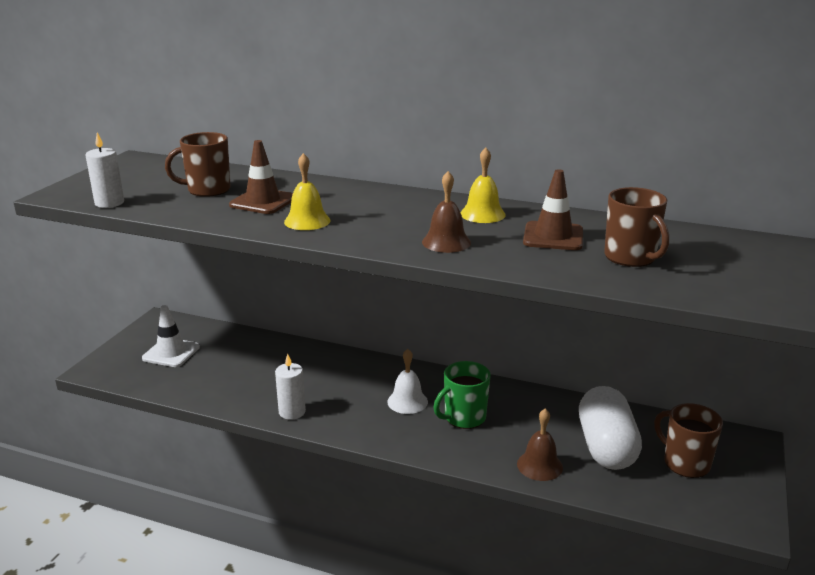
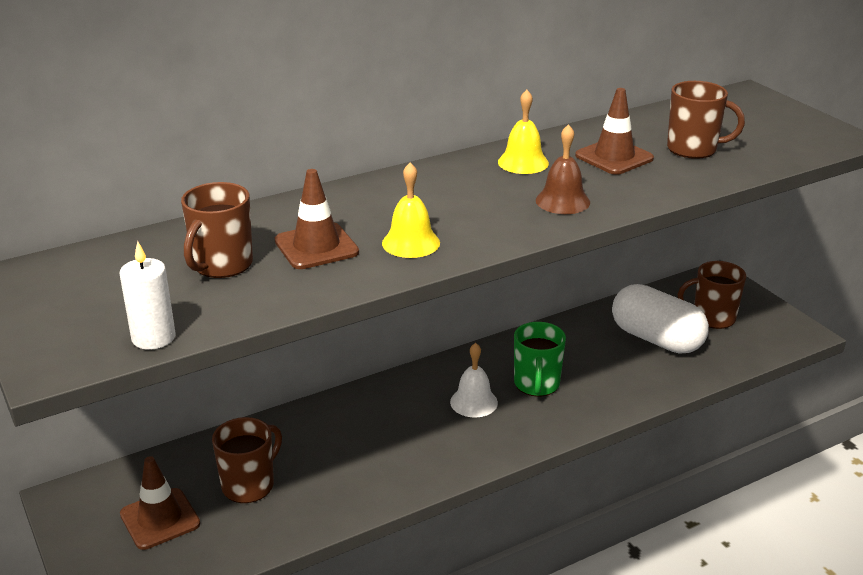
camera: 50 degrees left, 5 degrees up
white traffic cone [142,305,200,367] -> brown traffic cone [120,456,200,550]
white candle [275,353,306,420] -> none
brown bell [517,409,563,481] -> none
none -> brown mug [212,417,282,503]

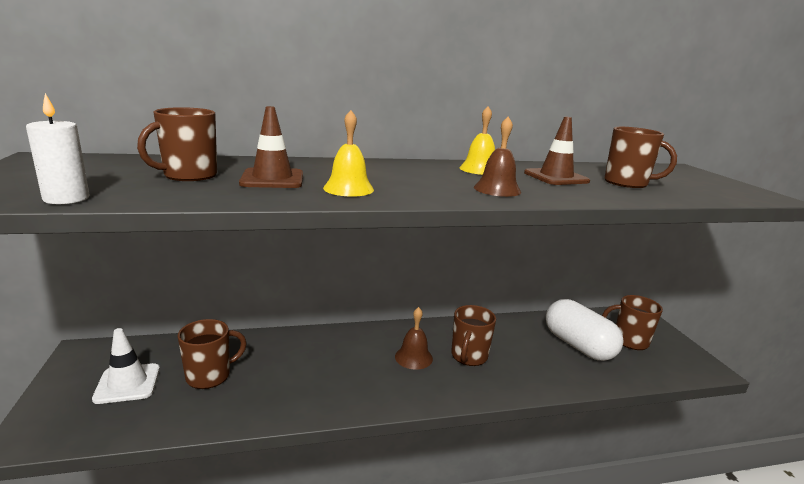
camera: 15 degrees right, 10 degrees down
brown traffic cone [120,456,200,550] -> white traffic cone [92,328,160,404]
white bell [450,343,498,417] -> brown bell [395,307,433,370]
green mug [514,322,566,397] -> brown mug [451,305,496,366]

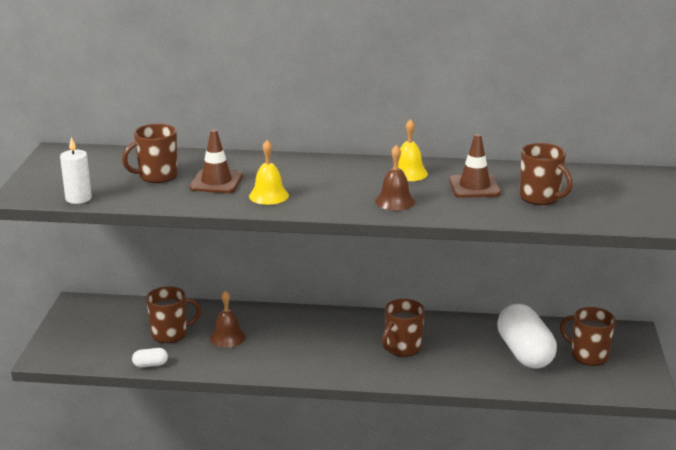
camera: 20 degrees right, 5 degrees up
white traffic cone [92,328,160,404] -> none
brown bell [395,307,433,370] -> brown bell moved to [210,291,246,348]
none -> white capsule [132,348,168,368]

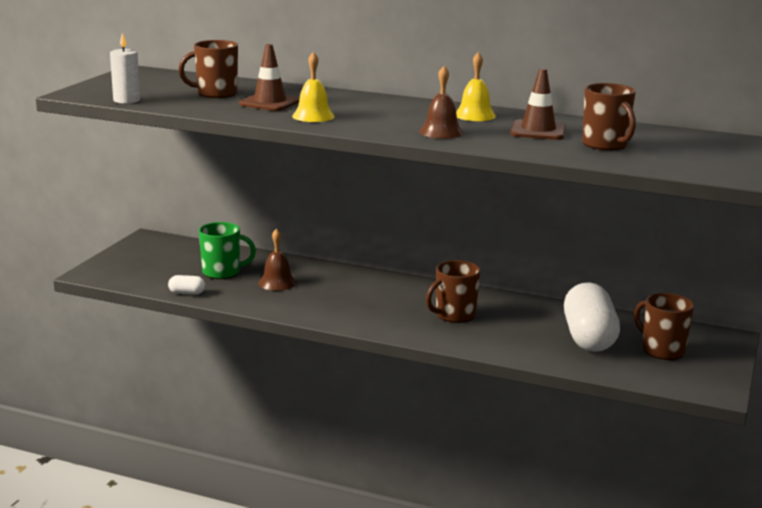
camera: 15 degrees right, 5 degrees down
brown mug [146,286,201,343] -> green mug [199,222,256,279]

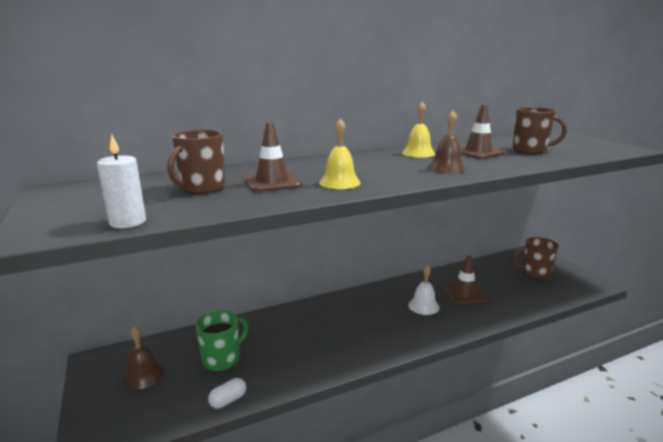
camera: 45 degrees left, 0 degrees up
brown bell [258,228,297,291] -> brown bell moved to [123,326,164,389]
brown mug [426,260,481,323] -> white bell [408,265,439,315]
white capsule [564,282,620,352] -> none
none -> brown traffic cone [443,256,487,305]

